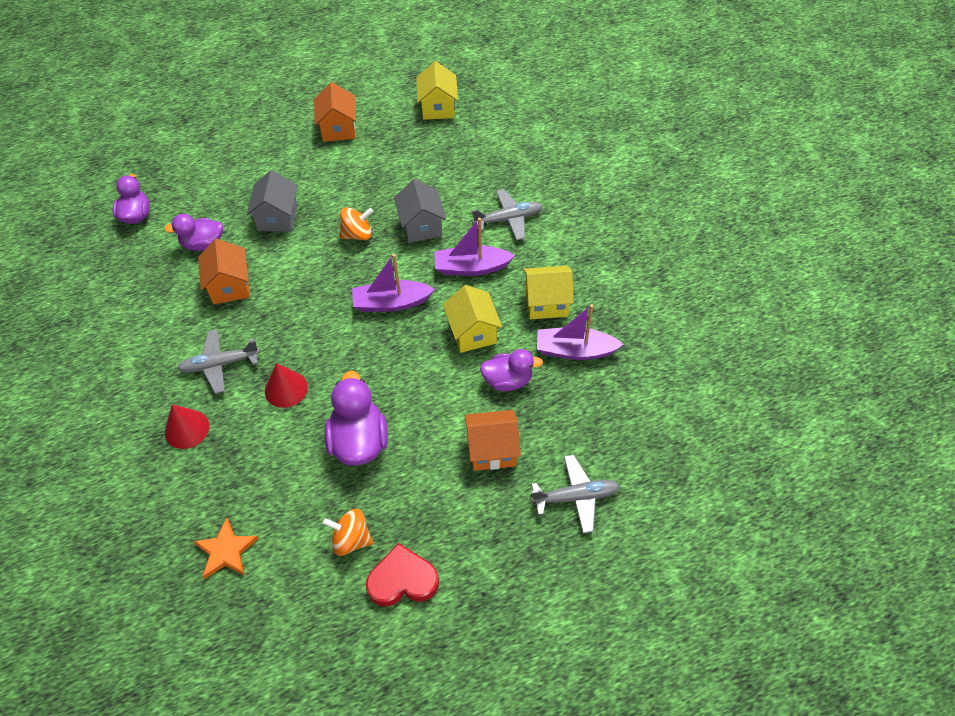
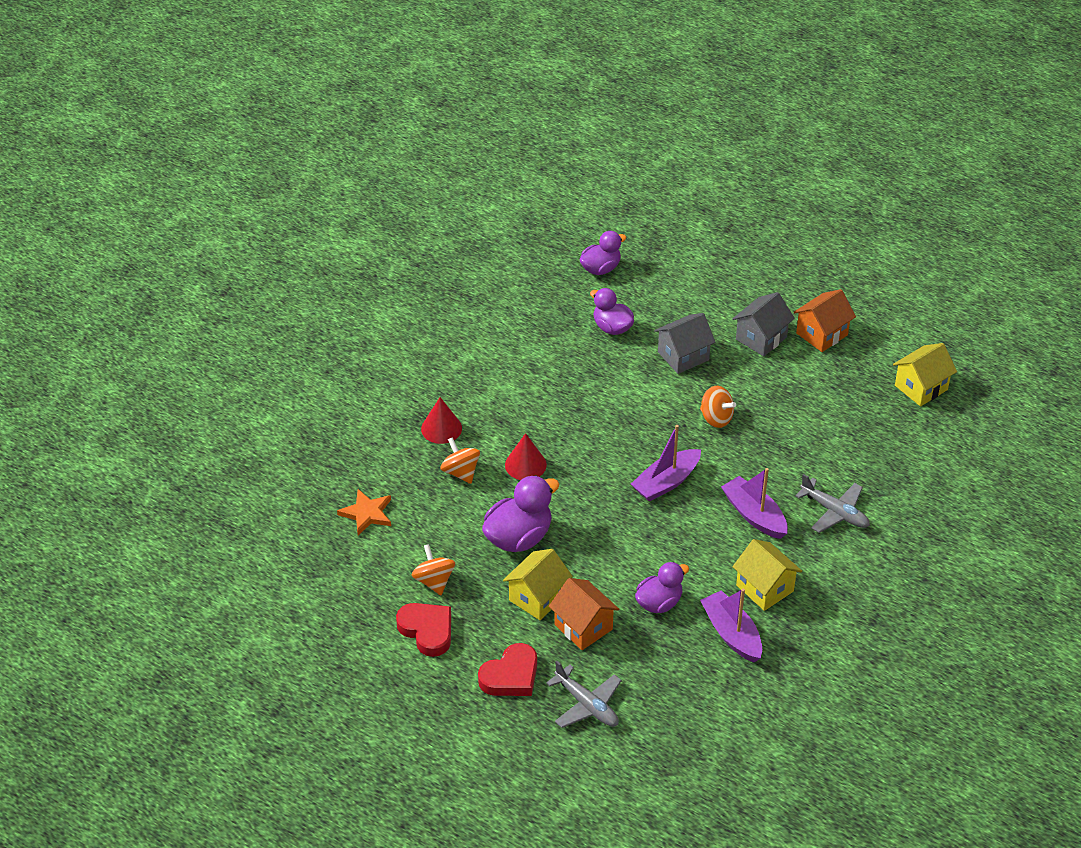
camera: 55 degrees right, 10 degrees down
grey plane [177,329,260,394] -> none
orange house [198,239,250,304] -> none
purple boat [352,254,435,312] -> purple boat turned 90 degrees counterclockwise [631,425,701,502]
grey house [394,179,446,243] -> grey house moved to [733,292,795,356]
yellow house [443,285,502,353] -> yellow house moved to [503,549,573,620]
purple duck [480,349,543,391] -> purple duck turned 90 degrees counterclockwise [635,562,689,613]
none -> orange spinning top [440,437,480,484]
none -> red heart [478,643,537,696]

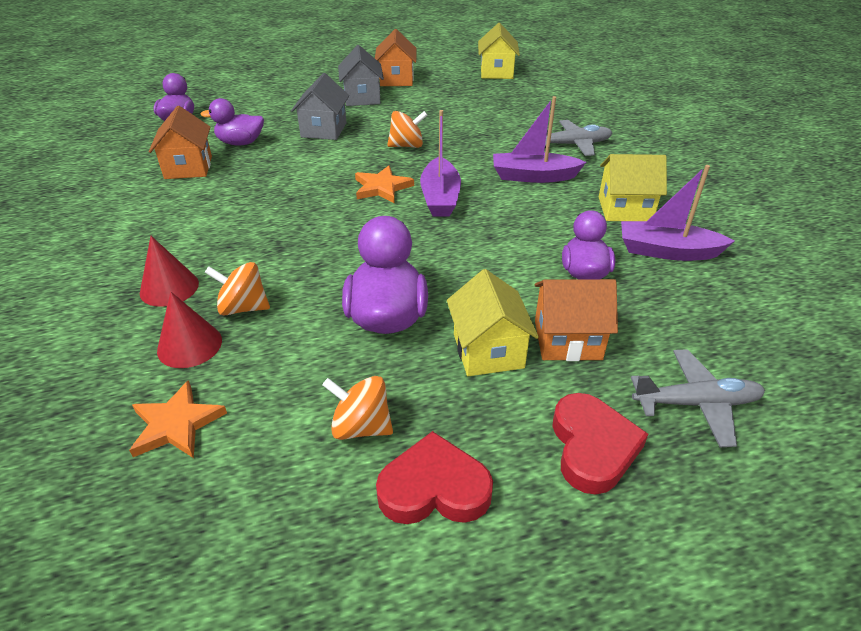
camera: 50 degrees left, 5 degrees down
red cone [505,433,547,480] -> red cone moved to [157,292,222,368]
none -> orange house [149,106,212,179]
none -> orange star [355,166,414,204]

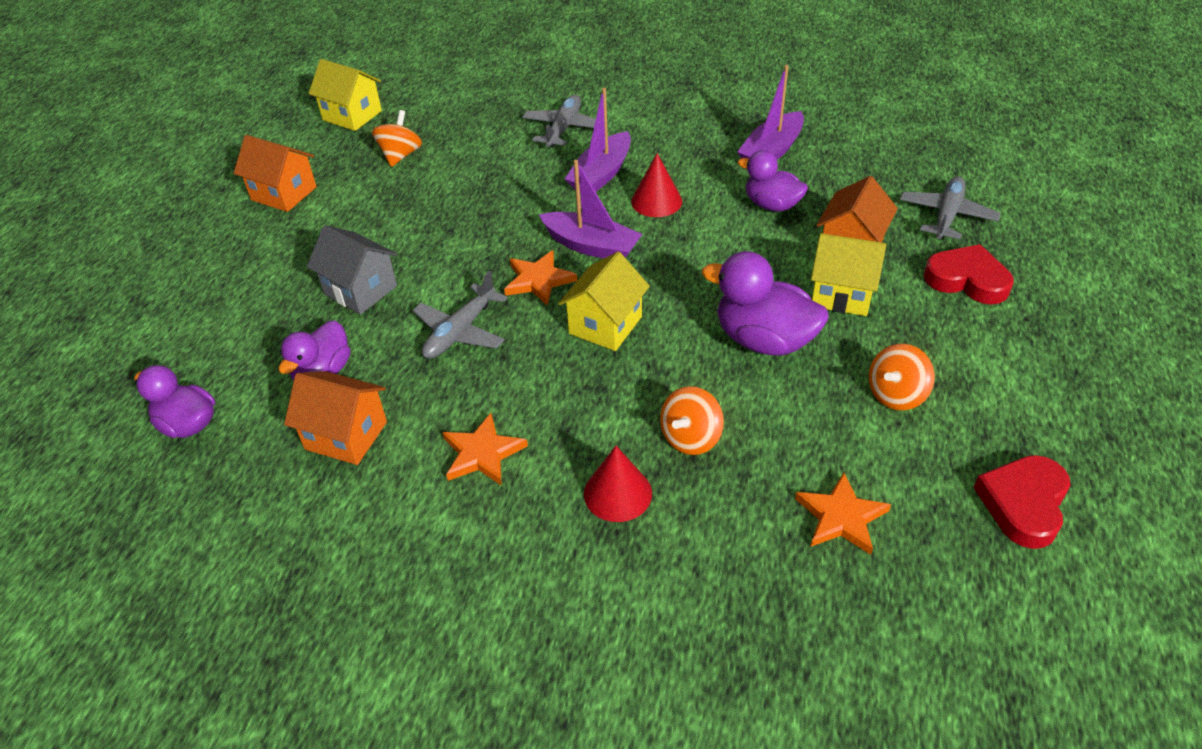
camera: 60 degrees left, 5 degrees up
red cone [157,292,222,368] -> red cone moved to [631,153,682,217]
grey house [338,45,384,106] -> none
red heart [376,431,493,524] -> red heart moved to [973,455,1070,549]
orange spinning top [387,111,427,148] -> orange spinning top moved to [372,110,422,167]
yellow house [599,154,667,221] -> yellow house moved to [558,252,650,351]
none -> grey plane [413,271,507,359]
none -> orange star [442,413,528,486]

